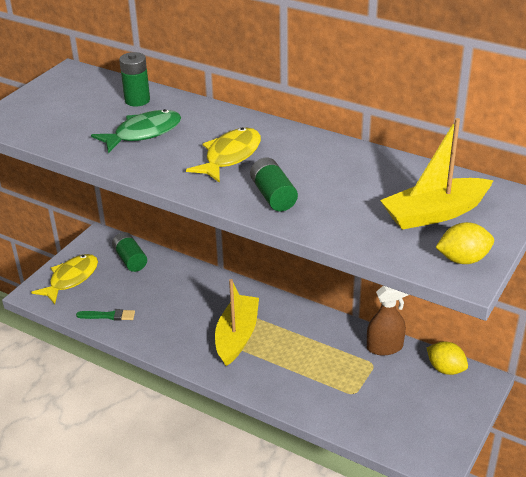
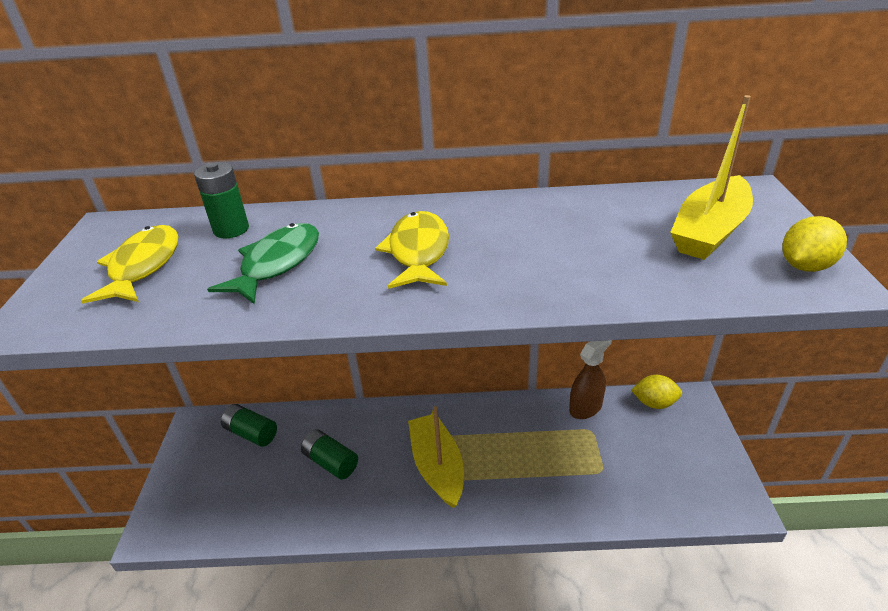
camera: 30 degrees left, 0 degrees up
yellow fish [31,254,98,304] -> yellow fish moved to [81,225,179,303]
green brush [76,309,135,321] -> none
green battery [250,158,298,211] -> green battery moved to [301,429,358,480]

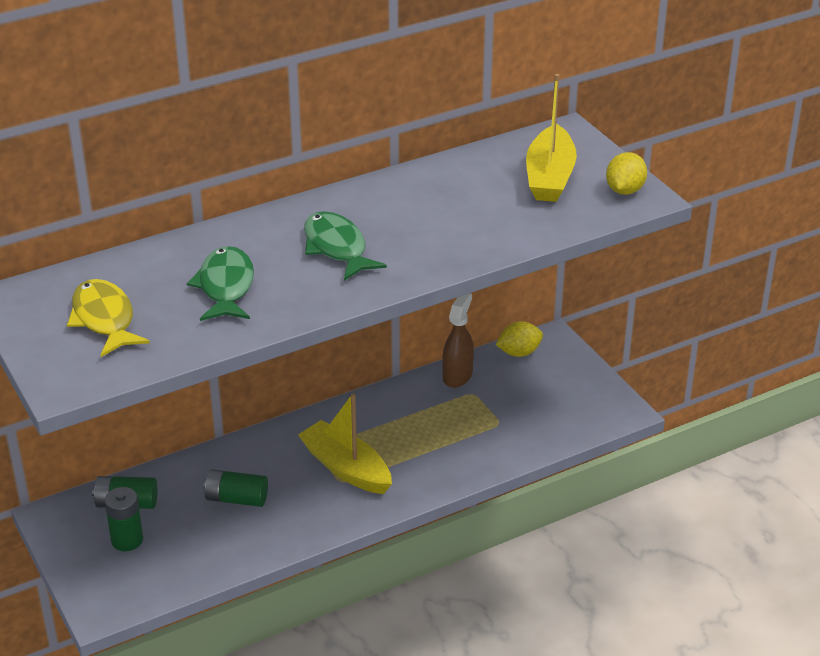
camera: 30 degrees left, 0 degrees up
green battery [194,162,249,238] -> green battery moved to [105,487,143,551]
yellow fish [375,211,449,289] -> green fish [304,211,387,281]

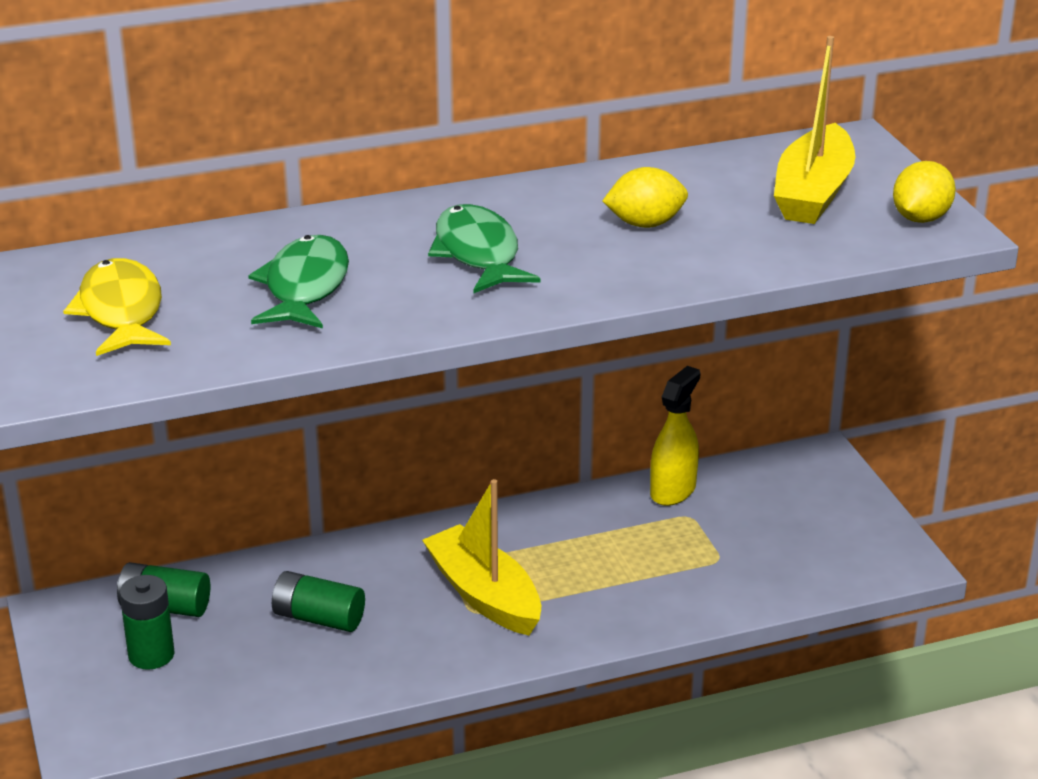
camera: 10 degrees right, 5 degrees down
brown spray bottle [442,293,474,388] -> yellow spray bottle [650,366,700,506]
yellow lemon [496,321,543,357] -> yellow lemon moved to [602,167,688,228]

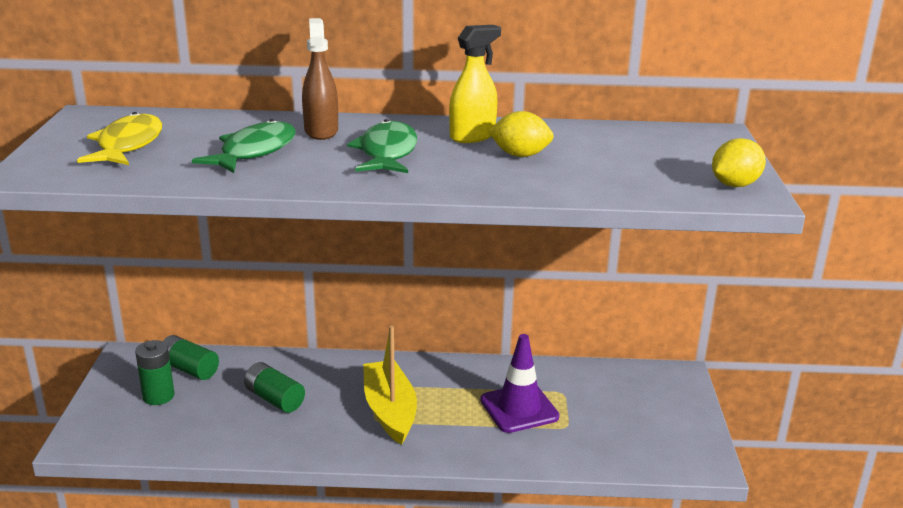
camera: 20 degrees right, 5 degrees down
yellow spray bottle [650,366,700,506] -> yellow spray bottle moved to [449,25,501,143]
yellow boat [774,36,855,224] -> none
none -> brown spray bottle [302,18,338,140]
none -> purple traffic cone [480,334,560,433]

